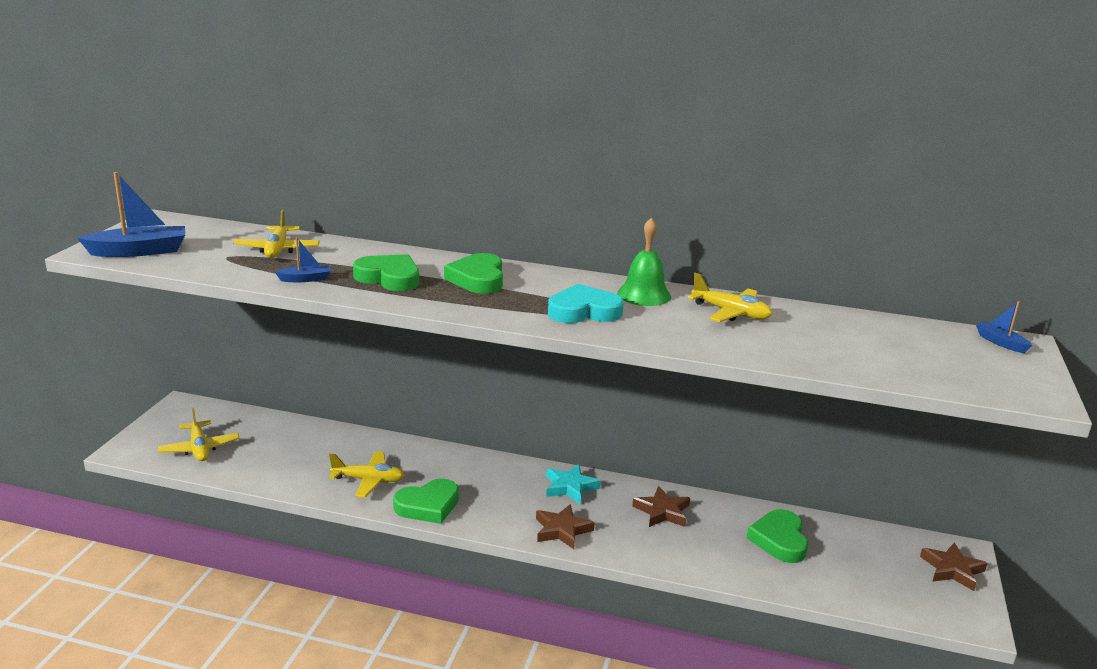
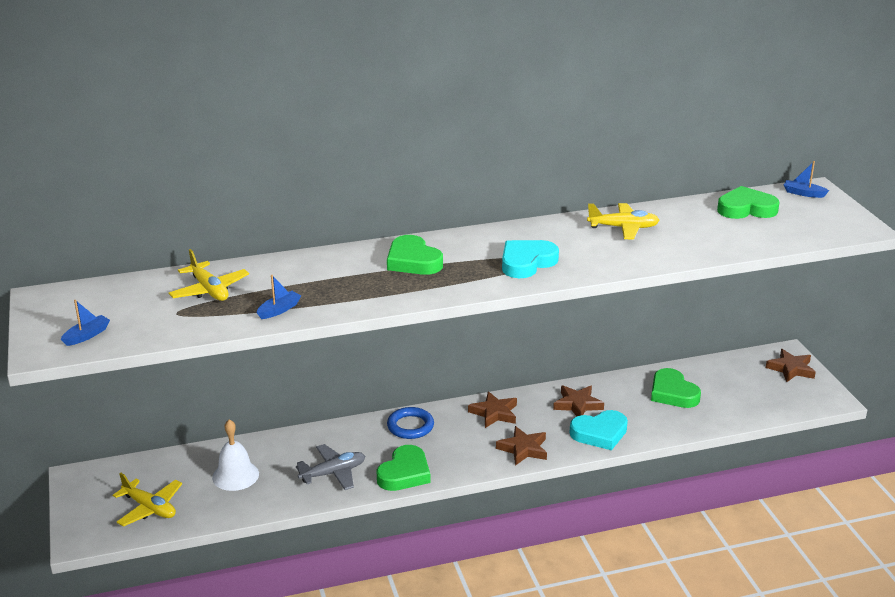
camera: 30 degrees left, 5 degrees up
blue boat [77,172,185,257] -> blue boat [60,300,110,346], size x0.52
yellow plane [329,451,405,498] -> grey plane [296,444,365,490]
green heart [353,254,419,291] -> green heart moved to [717,186,779,219]
turquoise star [546,464,601,504] -> brown star [468,391,517,428]
green bell [617,218,671,306] -> none
none -> white bell [212,419,259,491]
none -> blue ring [387,407,434,439]
none -> turquoise heart [570,410,628,450]

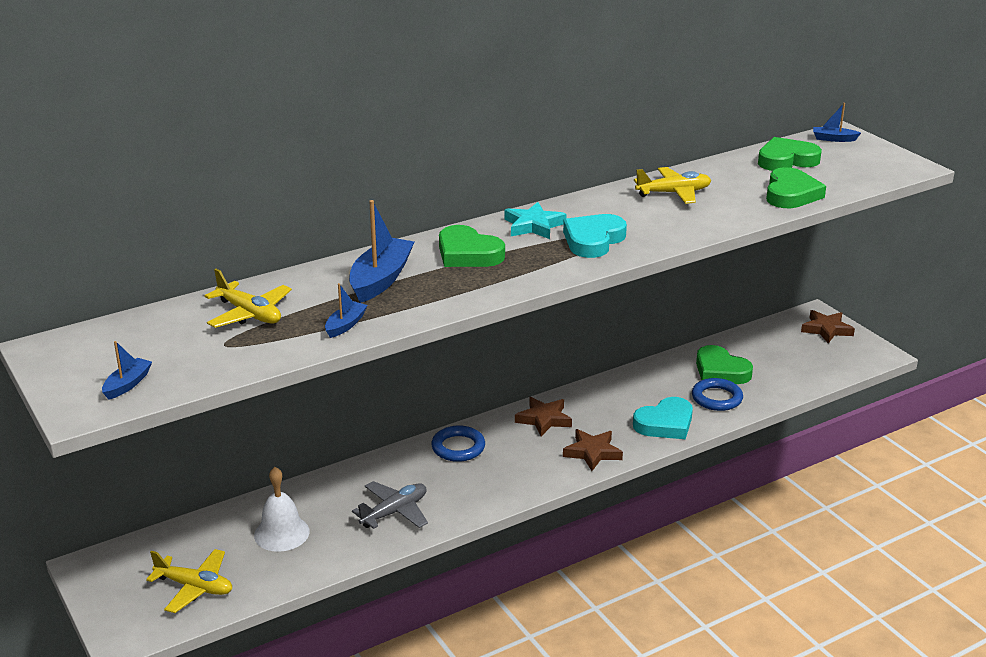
camera: 15 degrees left, 0 degrees up
green heart [376,445,431,491] -> green heart moved to [766,167,826,208]
brown star [553,386,604,416] -> none
none -> blue boat [349,200,414,303]
none -> turquoise star [504,202,567,239]
none -> blue ring [692,378,743,411]

